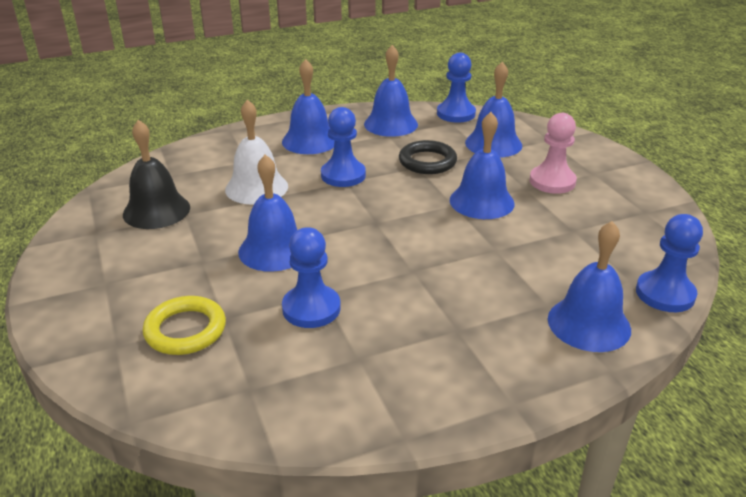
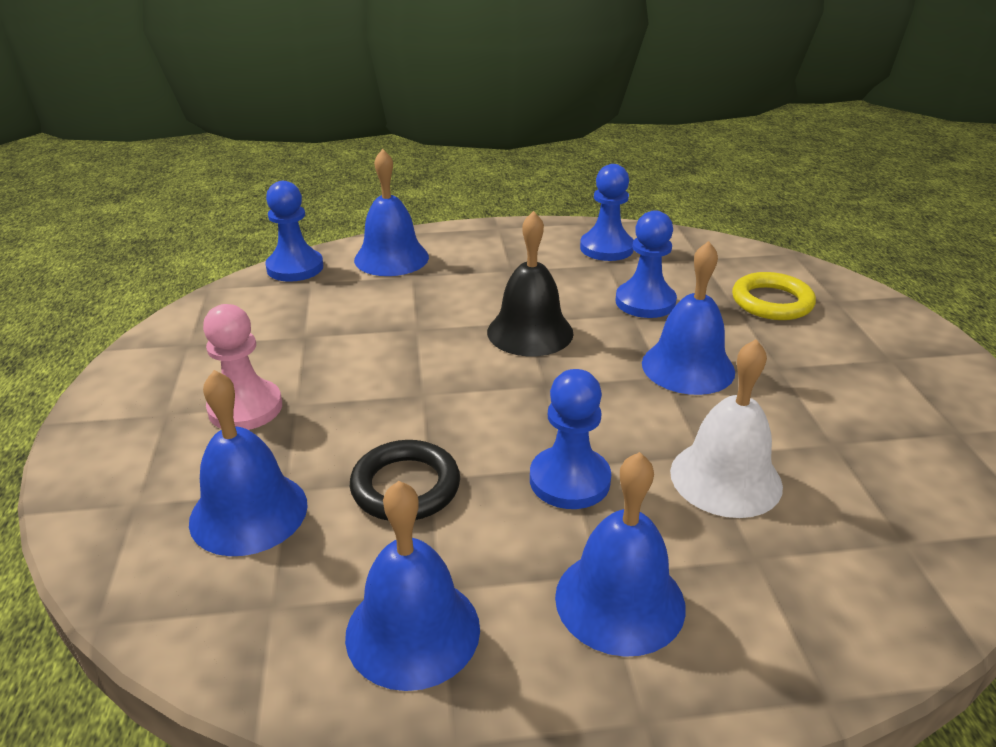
camera: 165 degrees left, 0 degrees up
black bell [123,120,190,229] -> black bell moved to [487,211,574,356]
blue pawn [437,53,476,123] -> blue pawn moved to [580,164,634,261]
blue bell [450,112,514,219] -> none

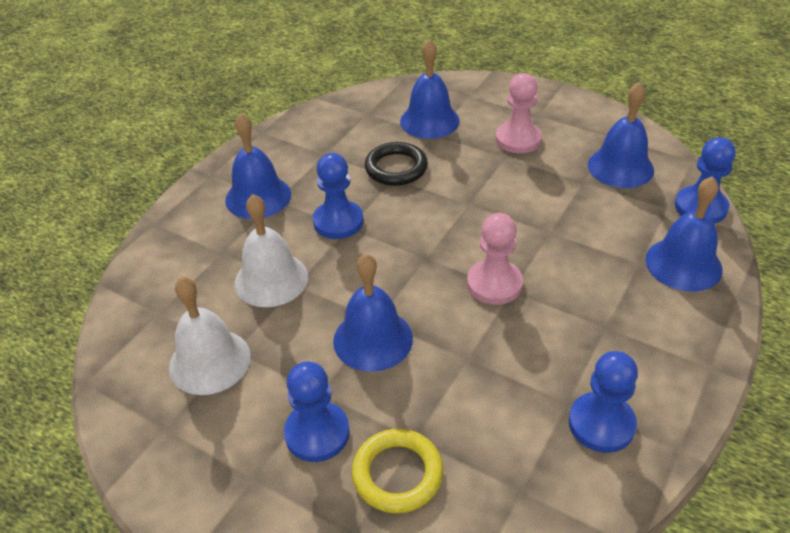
camera: 130 degrees right, 10 degrees up
blue bell [345,481,480,691] -> blue bell moved to [588,82,654,188]
black bell [487,211,574,356] -> pink pawn [467,213,523,305]
blue pawn [615,210,677,318] -> blue pawn moved to [284,361,350,462]
none -> white bell [169,277,251,395]

